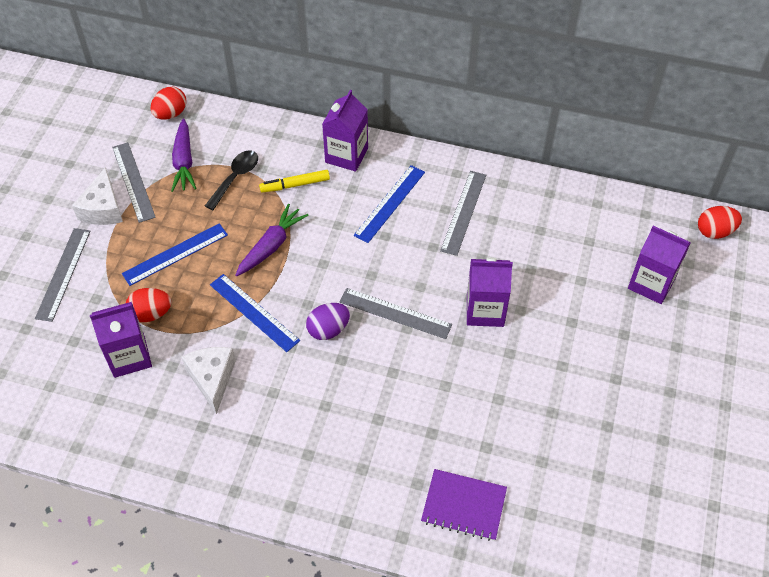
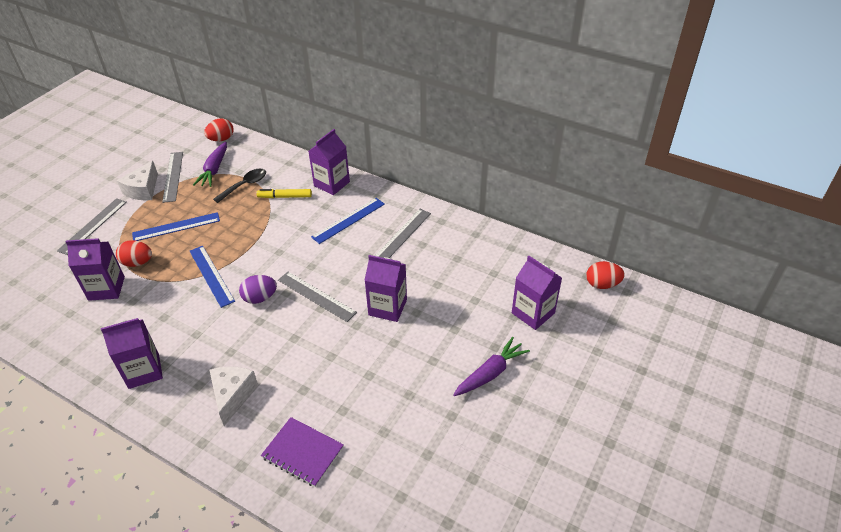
camera: 15 degrees right, 10 degrees down
white cheese [181,347,236,414] -> white cheese moved to [209,366,258,426]
purple carrot [236,204,309,276] -> purple carrot moved to [453,337,530,396]
none -> purple carton [101,318,163,389]

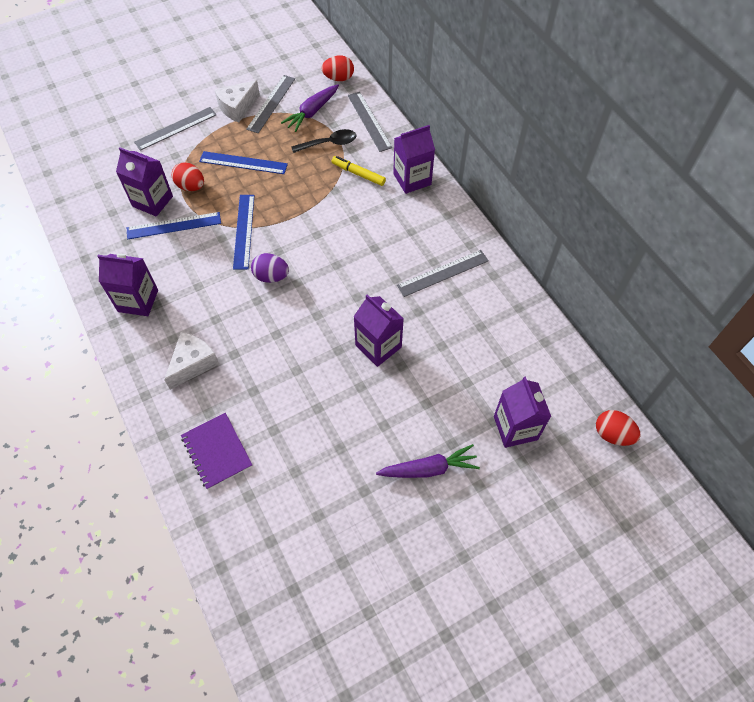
camera: 30 degrees right, 15 degrees up
grey ruler [278,272,357,322] -> grey ruler moved to [348,92,392,152]
blue ruler [311,198,385,244] -> blue ruler moved to [127,212,221,239]

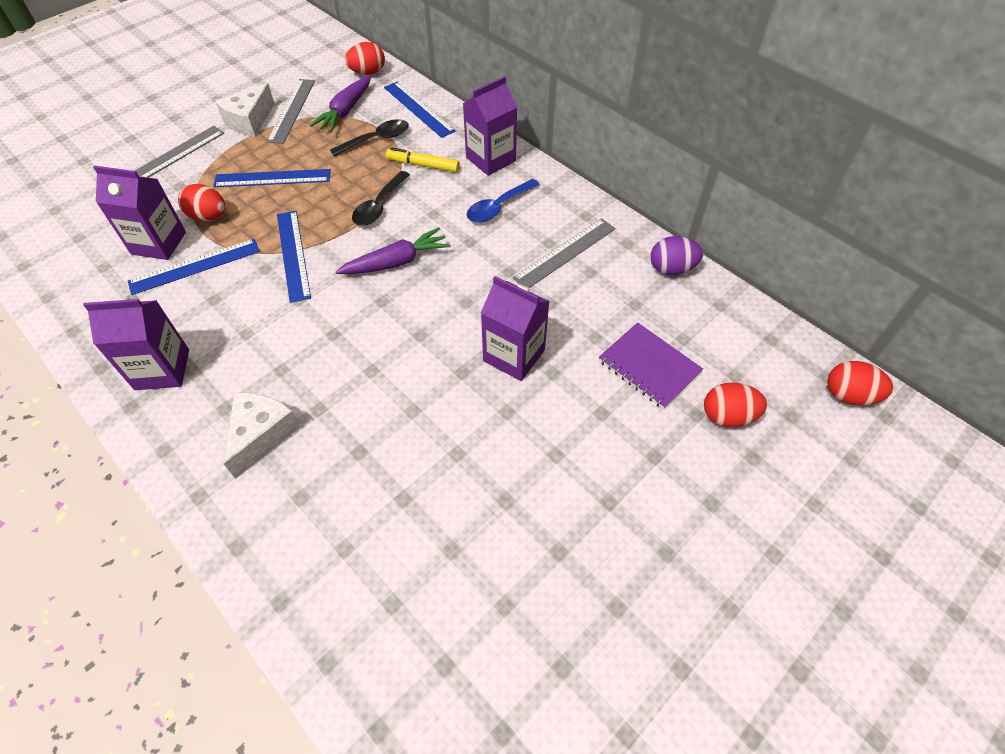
camera: 15 degrees left, 5 degrees down
purple notebook [181,413,252,490] -> purple notebook moved to [599,322,703,409]
purple egg [251,253,289,283] -> purple egg moved to [651,236,703,275]
grey ruler [348,92,392,152] -> blue ruler [384,81,456,138]
purple carrot [376,444,480,478] -> purple carrot moved to [336,227,451,274]
purple carton [494,377,551,448] -> red egg [704,383,767,427]
none -> black spoon [352,171,410,226]
none -> blue spoon [467,179,540,223]

